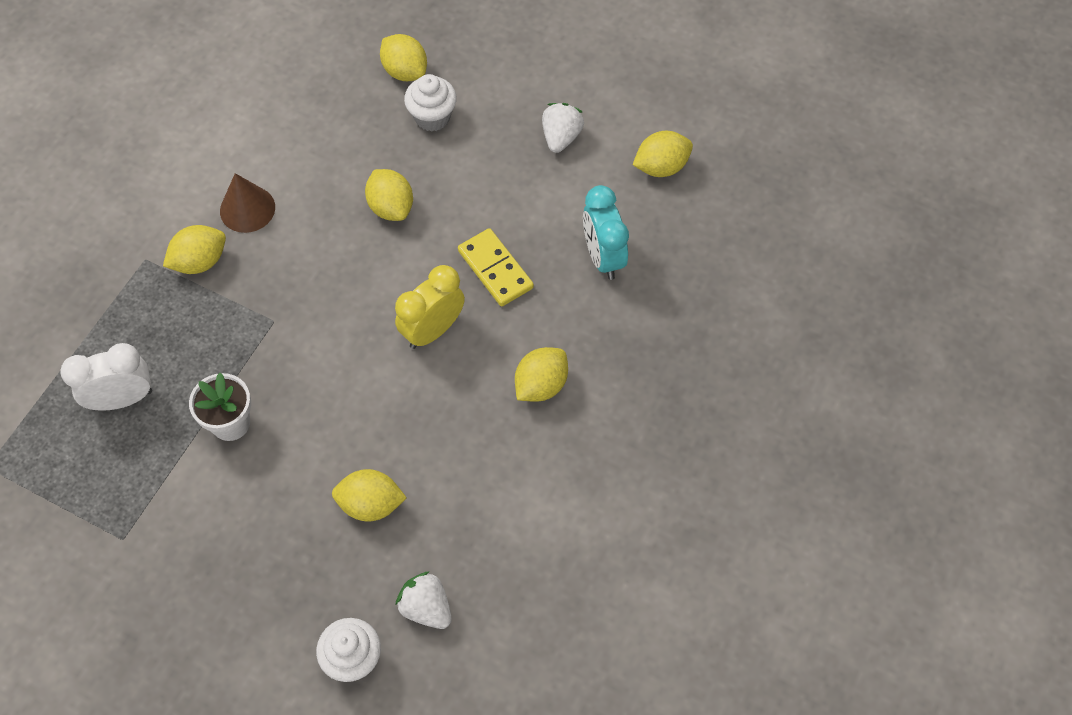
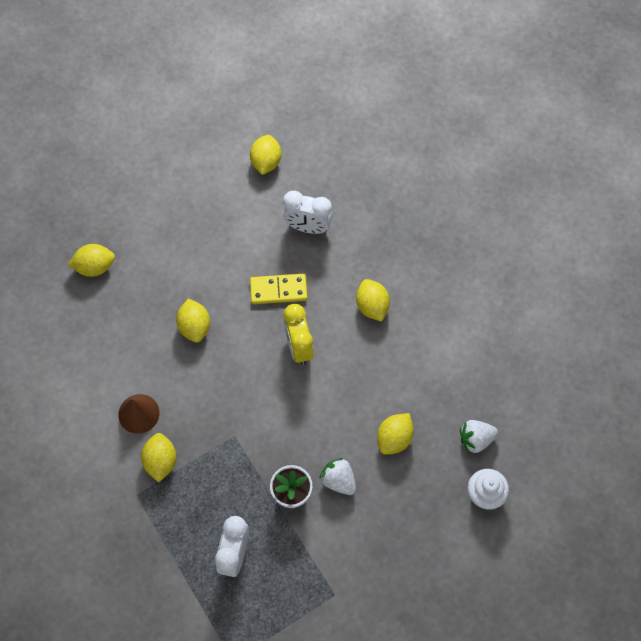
camera: 60 degrees left, 5 degrees up
yellow lemon [365,169,413,221] -> yellow lemon turned 75 degrees clockwise [176,299,210,343]
white cupcake [404,74,457,132] -> none
white strawberry [542,103,584,153] -> white strawberry moved to [319,458,356,495]
turquoise clock [583,185,629,280] -> white clock [283,191,333,234]

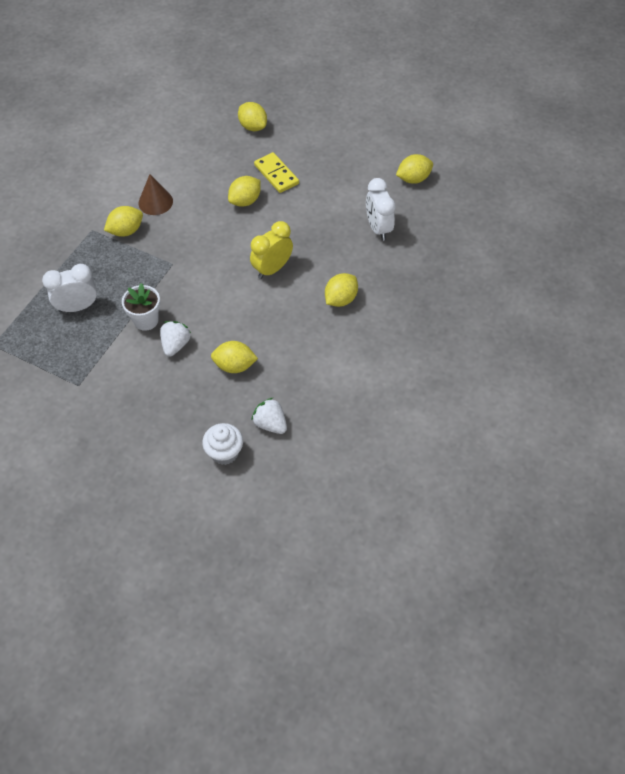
camera: 60 degrees right, 10 degrees down
yellow domino [250,274,308,304] -> yellow domino moved to [254,152,299,193]

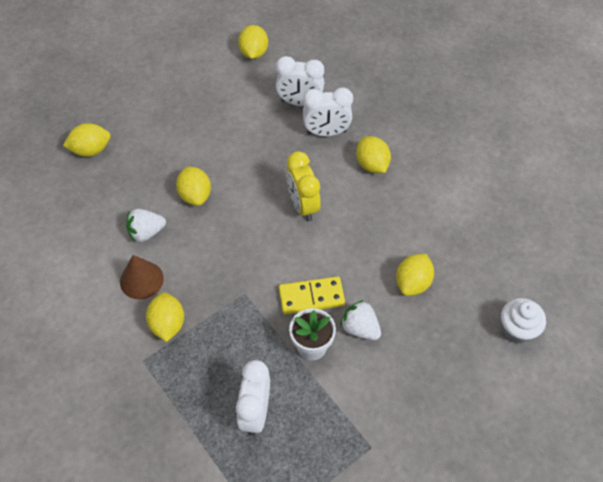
camera: 65 degrees left, 0 degrees up
white strawberry [252,398,287,434] -> white strawberry moved to [126,209,166,243]
yellow domino [254,152,299,193] -> yellow domino moved to [279,276,345,314]
none -> white clock [303,88,353,136]

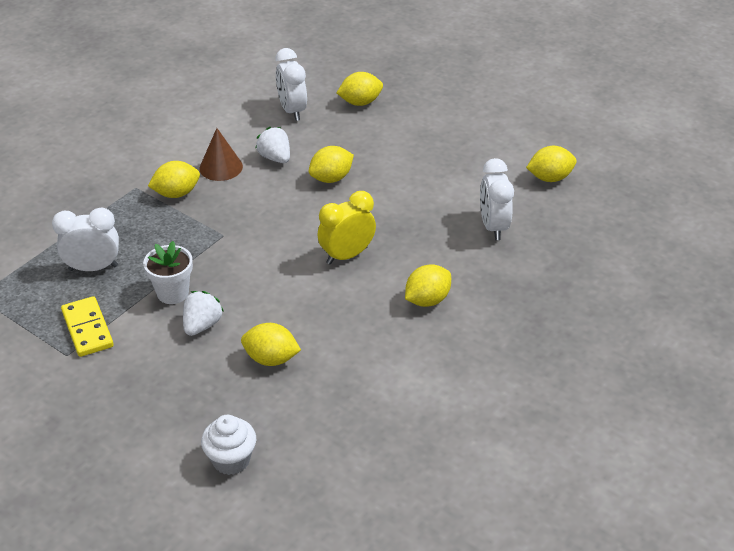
camera: 75 degrees right, 15 degrees down
yellow lemon [63,123,111,157] -> yellow lemon turned 75 degrees counterclockwise [337,72,383,106]
yellow domino [279,276,345,314] -> yellow domino moved to [61,296,114,357]
white clock [303,88,353,136] -> white clock moved to [276,48,307,121]

